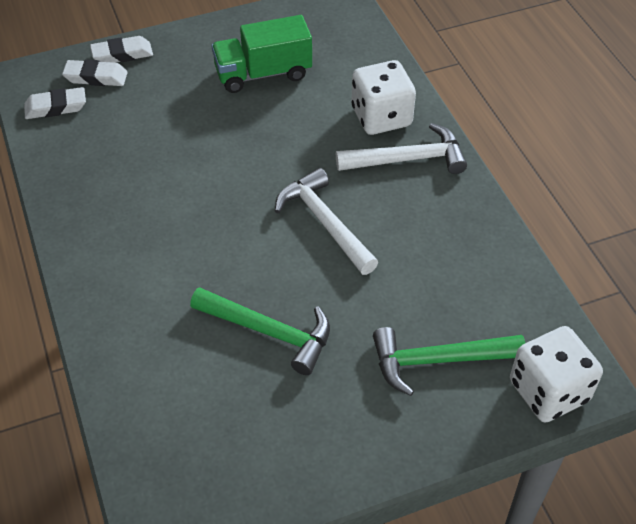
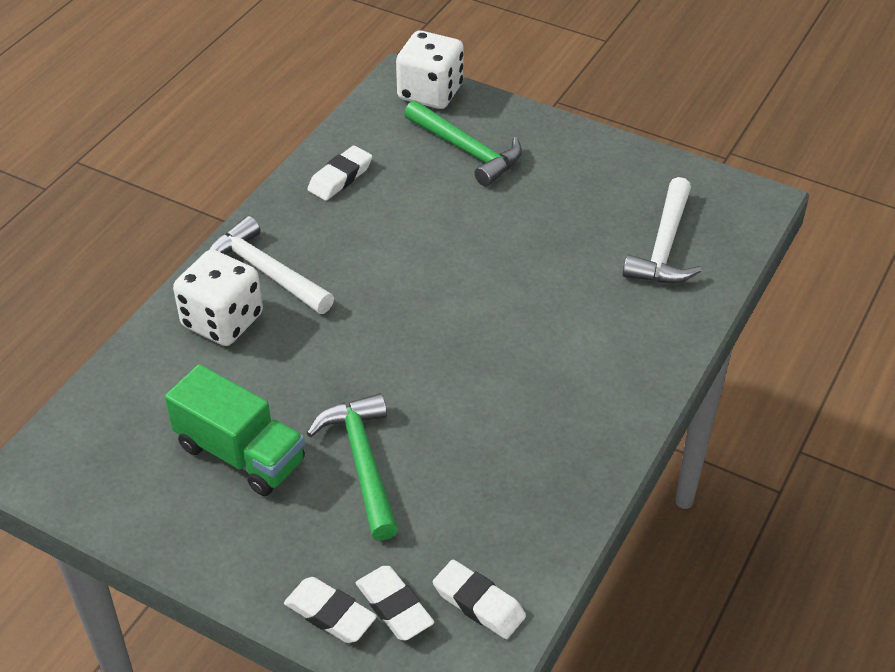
camera: 130 degrees left, 5 degrees down
green hammer [190,287,330,375] -> green hammer moved to [306,393,398,541]
white hammer [275,168,378,275] -> white hammer moved to [623,177,701,283]
none -> white eraser [308,145,372,201]

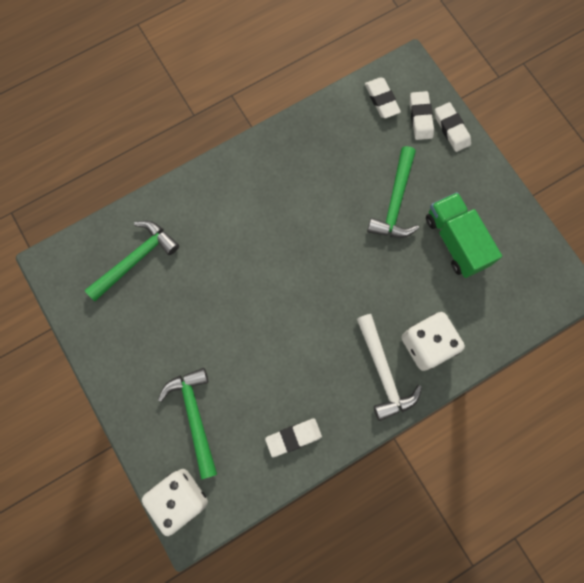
camera: 150 degrees left, 30 degrees up
white hammer [623,177,701,283] -> green hammer [84,221,179,301]

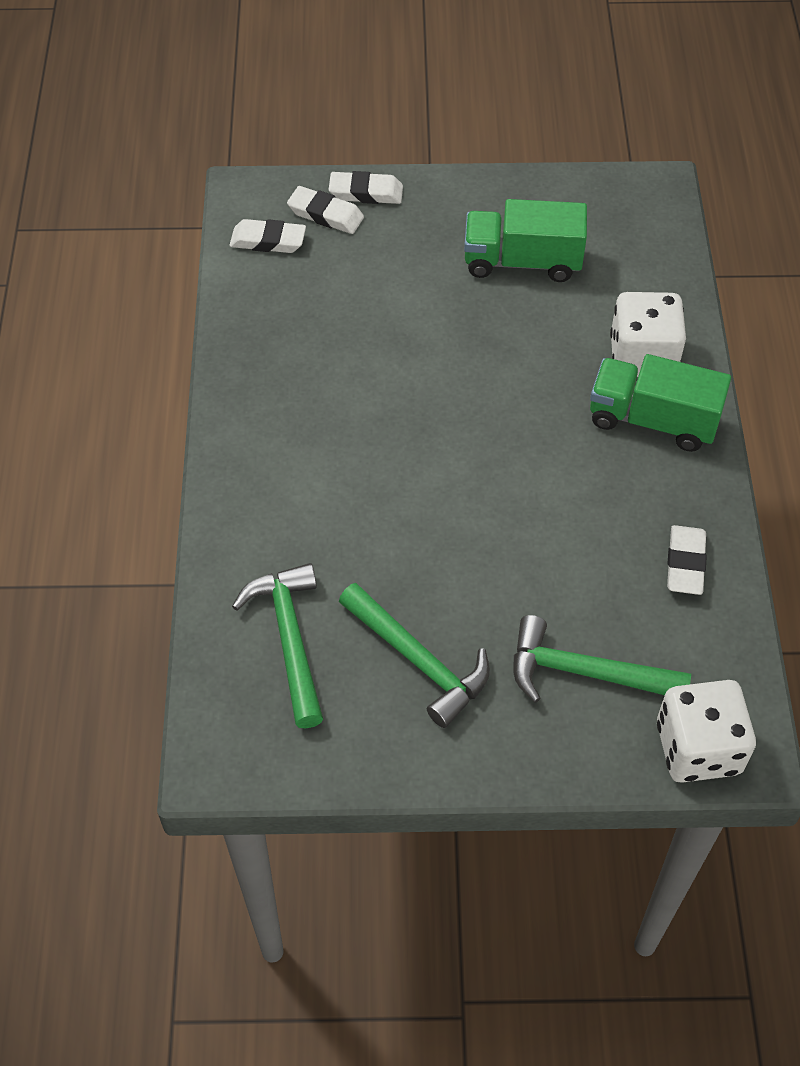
camera: 60 degrees left, 20 degrees down
white hammer [357,314,422,421] -> green truck [590,354,731,452]
green hammer [367,146,419,238] -> green hammer moved to [339,583,490,728]

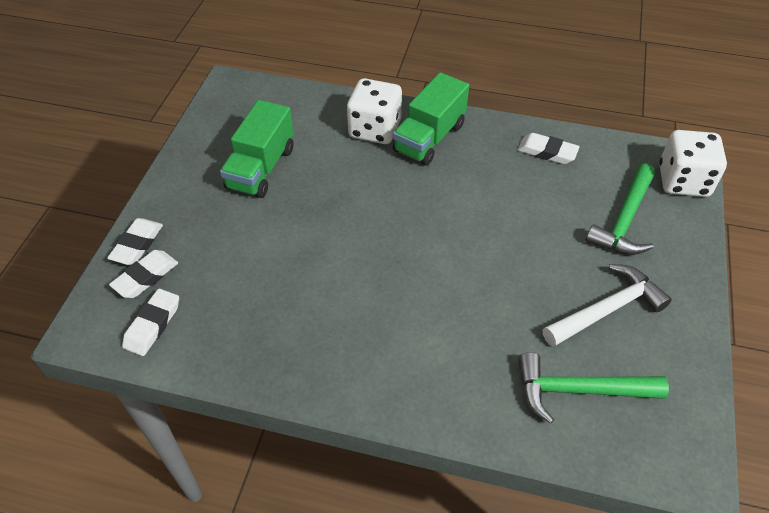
camera: 75 degrees left, 5 degrees down
green hammer [339,583,490,728] -> white hammer [543,264,672,347]

